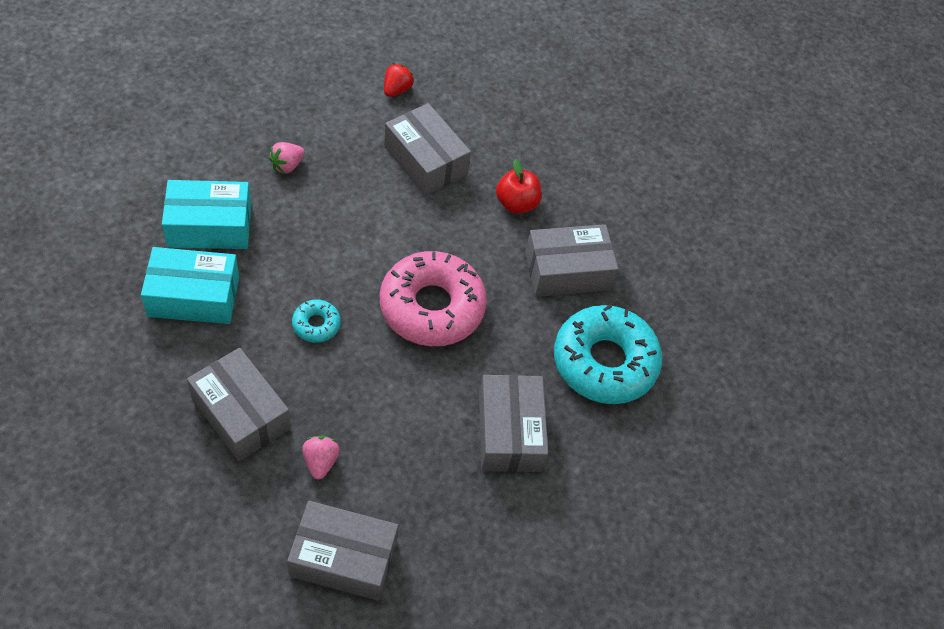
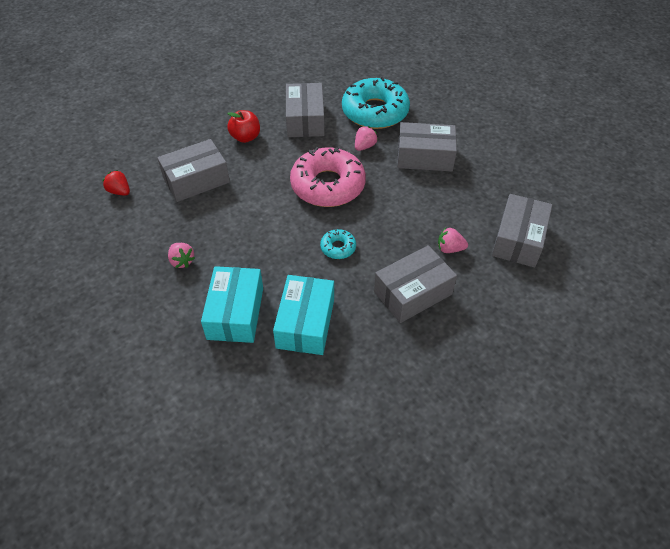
camera: 75 degrees left, 5 degrees down
none -> pink strawberry [355,126,378,151]

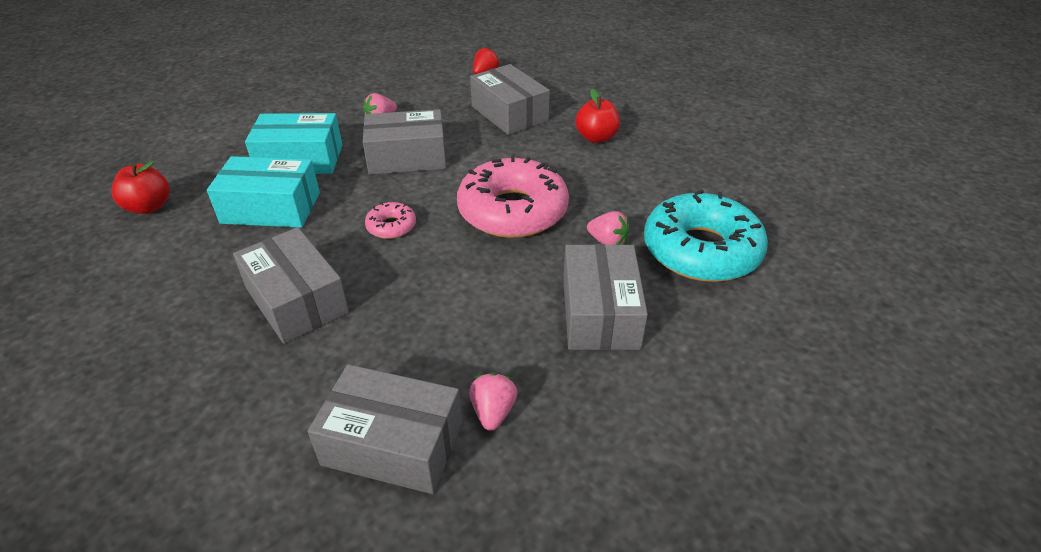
camera: 85 degrees right, 10 degrees down
grey box [286,83,324,137] -> grey box moved to [363,109,446,175]
turquoise donut [320,229,356,259] -> pink donut [365,202,416,239]
pink strawberry [438,228,468,253] -> pink strawberry moved to [469,373,518,431]
none -> red apple [111,161,170,214]

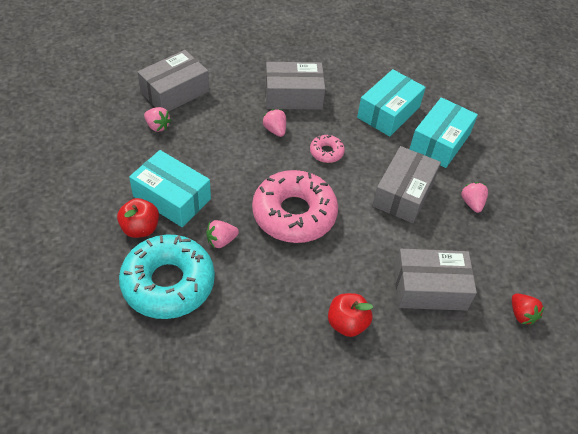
camera: 120 degrees right, 10 degrees up
red apple [111,161,170,214] -> red apple moved to [117,198,159,238]
grey box [563,244,648,350] -> turquoise box [129,150,211,227]
none -> pink strawberry [263,109,286,137]

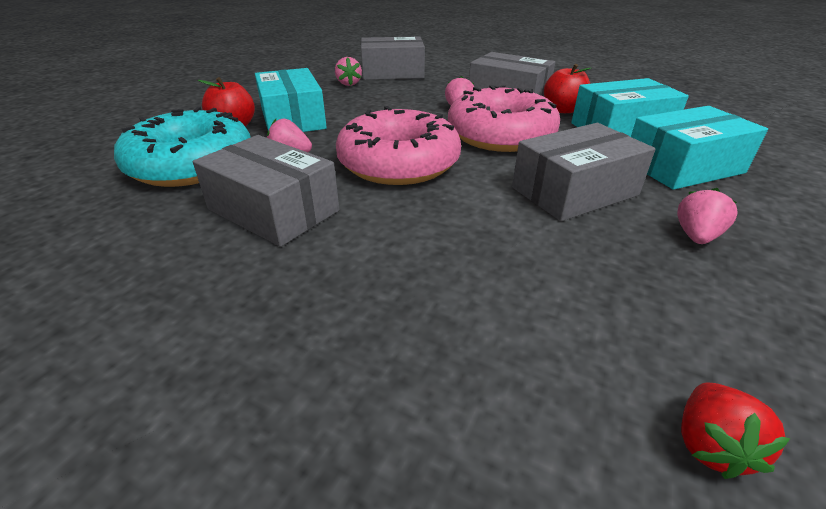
camera: 40 degrees right, 15 degrees down
pink donut [310,135,345,163] -> pink donut [448,85,560,152], size x2.26
red apple [328,293,373,337] -> red apple moved to [544,64,591,113]
grey box [394,249,477,311] -> grey box moved to [193,135,339,247]

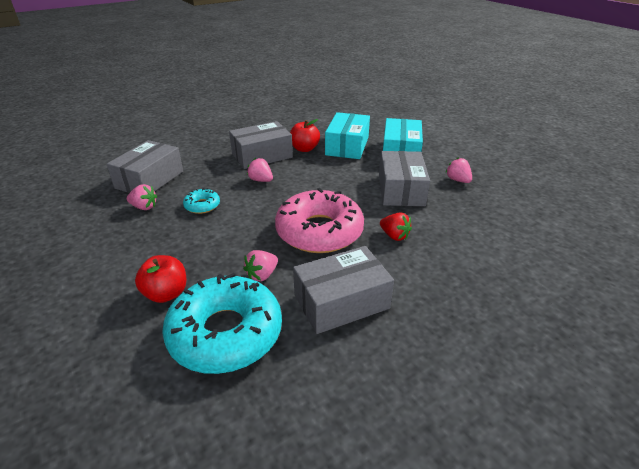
camera: 60 degrees left, 0 degrees up
turquoise box [255,68,327,132] -> none
pink donut [448,85,560,152] -> none
red strawberry [681,382,791,479] -> red strawberry moved to [380,213,412,241]
none -> turquoise donut [183,188,220,214]

